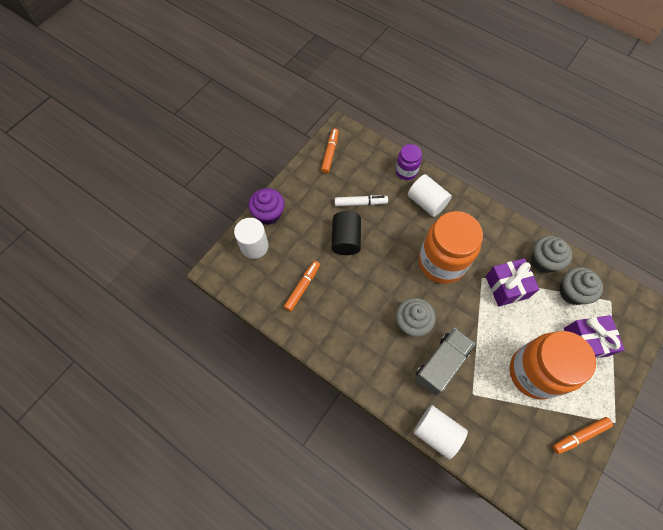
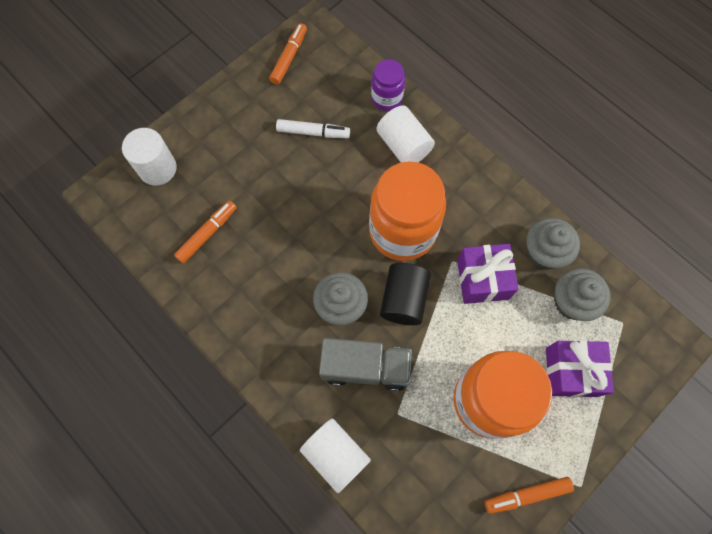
camera: 10 degrees right, 5 degrees up
purple cupcake [248,188,284,225] -> none
black cylinder [332,211,361,255] -> black cylinder moved to [380,263,431,325]
grey truck [415,328,475,396] -> grey truck turned 45 degrees clockwise [319,338,412,391]

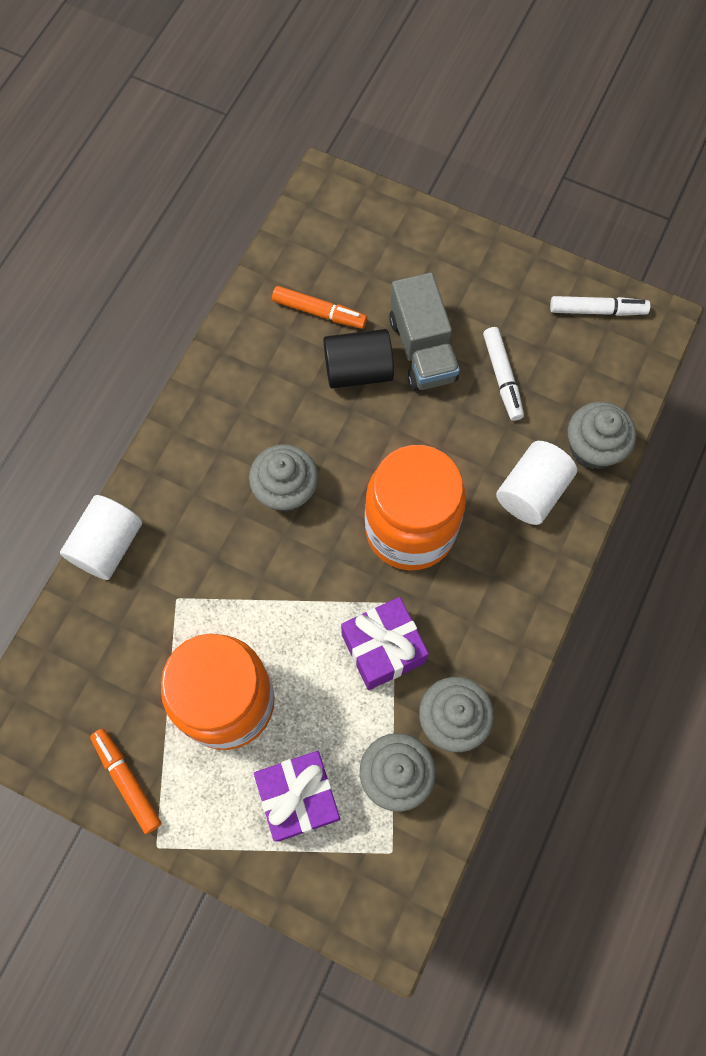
camera: 70 degrees right, 0 degrees up
white cylinder [122,128,177,186] -> none
orange marker [269,23,307,85] -> white marker [550,296,650,316]
grey truck [319,338,412,391] -> grey truck moved to [389,272,460,391]
purple jar [371,59,405,111] -> grey cupcake [568,402,636,469]
black cylinder [380,263,431,325] -> black cylinder moved to [324,329,394,389]

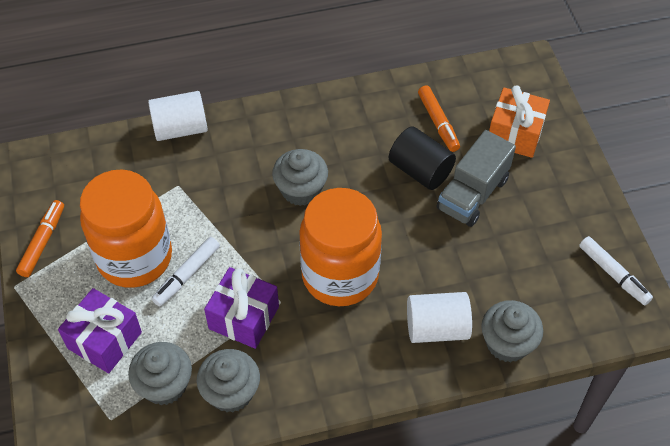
camera: 50 degrees right, 15 degrees down
white marker [483,327,524,421] -> white marker moved to [152,237,220,307]
none -> orange gift [489,86,550,158]

